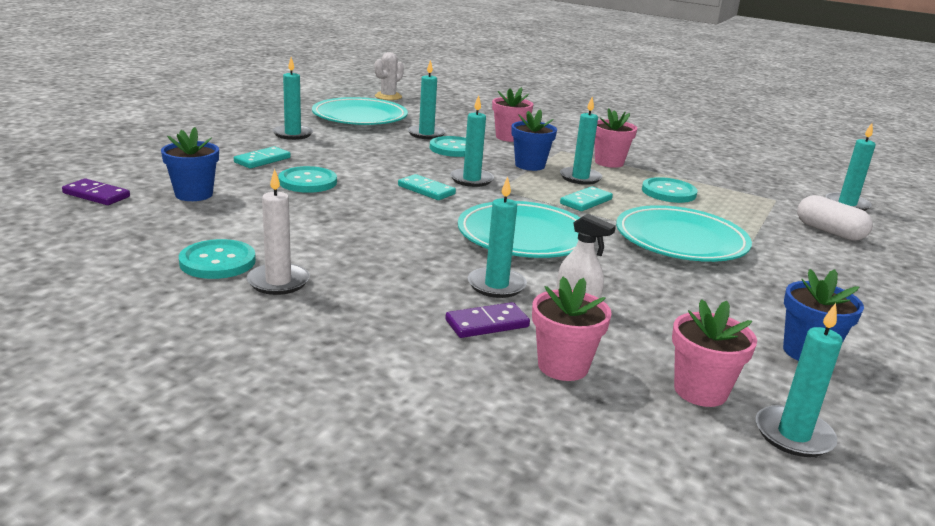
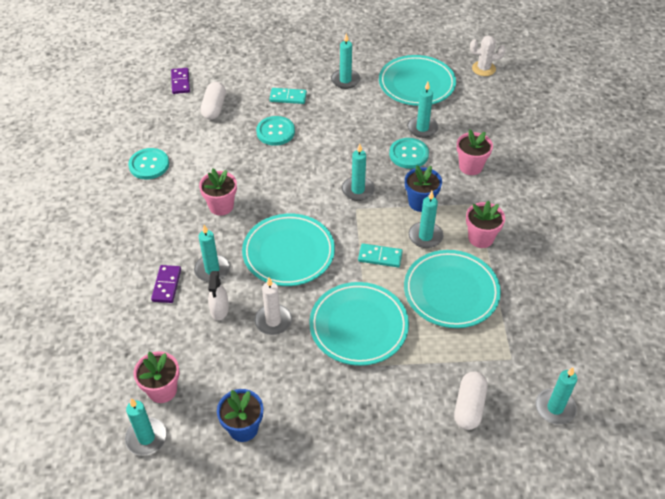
camera: 60 degrees right, 25 degrees up
blue flower pot [161,127,219,201] -> white capsule [200,82,226,120]
white candle [246,168,310,295] -> white candle moved to [254,278,292,335]
turquoise domino [398,174,456,200] -> none
purple domino [445,302,530,338] -> purple domino turned 60 degrees clockwise [151,265,181,303]
pink flower pot [532,277,612,381] -> pink flower pot moved to [199,169,237,216]
turquoise button [642,177,697,203] -> turquoise plate [404,250,501,328]

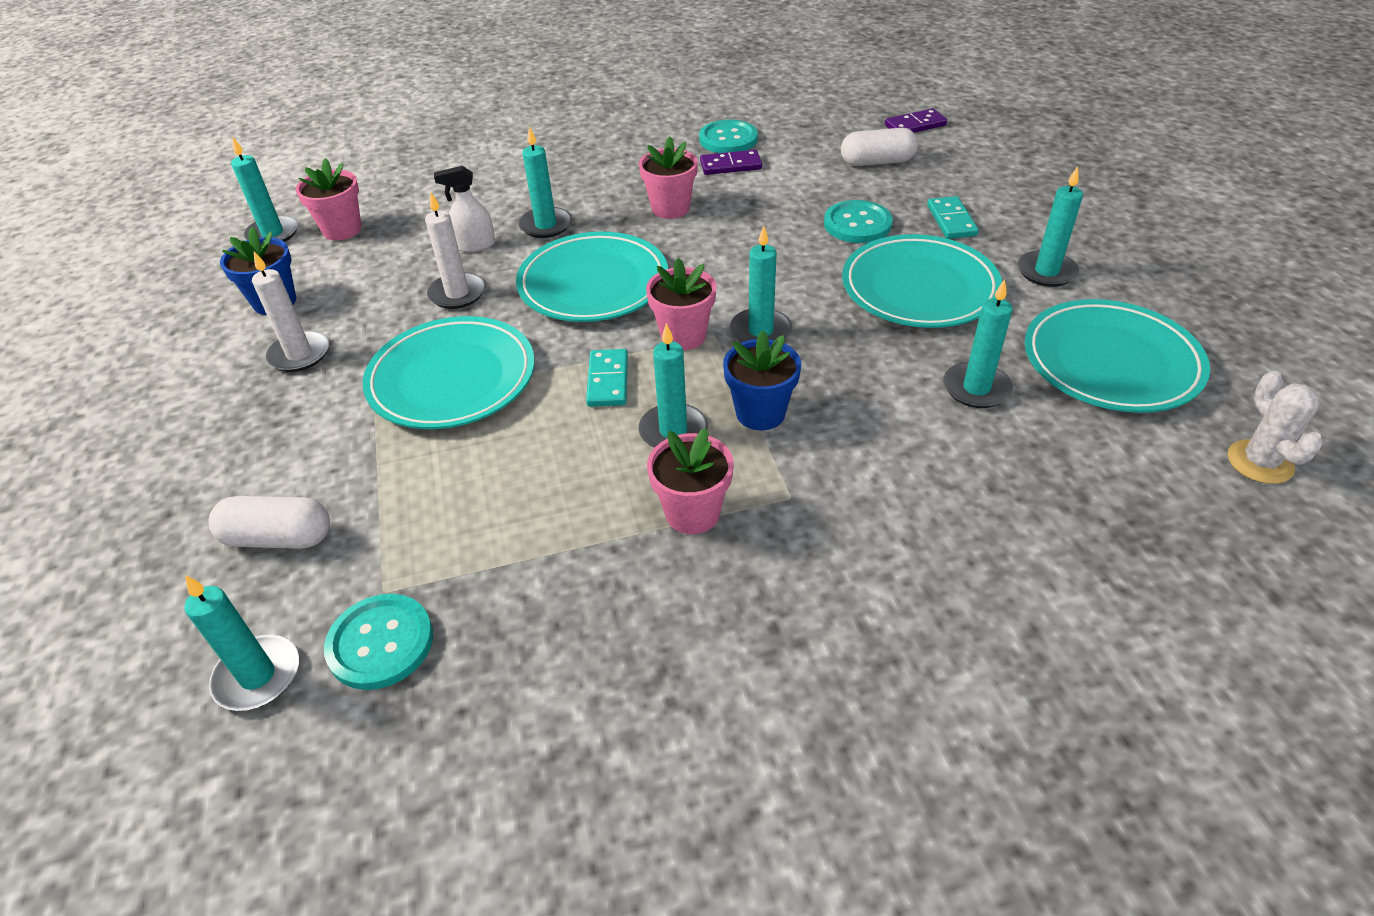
camera: 80 degrees right, 5 degrees down
purple domino [151,265,181,303] -> purple domino moved to [700,150,762,175]
turquoise button [389,138,429,169] -> turquoise button moved to [324,594,433,690]
turquoise plate [404,250,501,328] -> turquoise plate moved to [842,234,1002,328]
pink flower pot [457,129,493,175] -> pink flower pot moved to [646,258,716,351]
none -> white candle [252,251,329,372]

